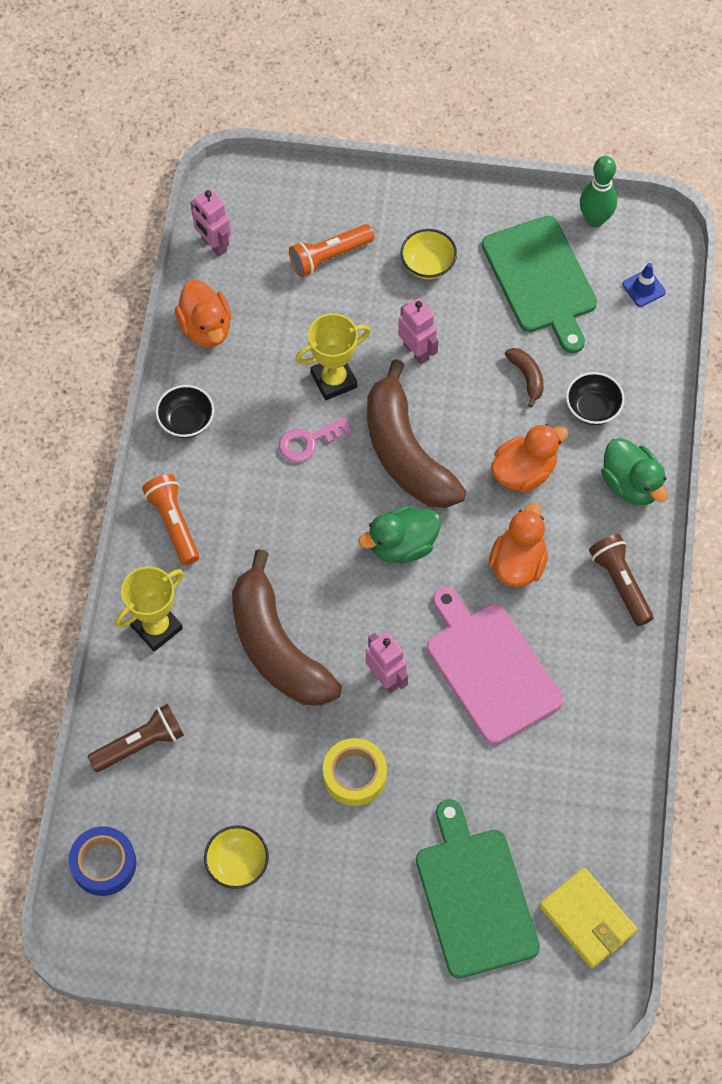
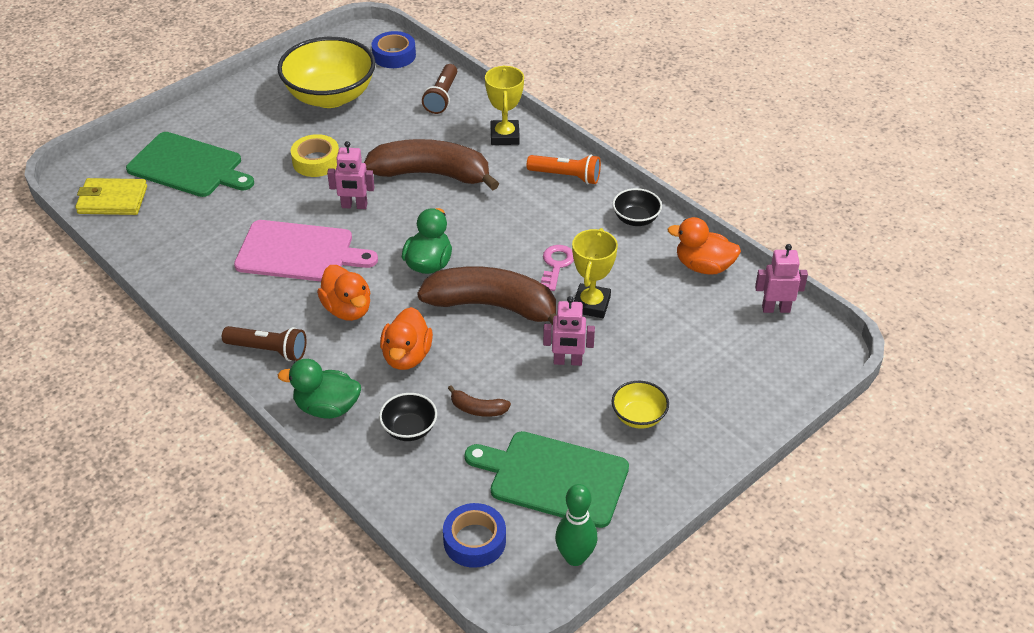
camera: 130 degrees right, 20 degrees down
yellow bowl [204,825,269,889] -> yellow bowl [277,37,376,108], size x2.16
orange flashlight [289,224,374,277] -> none
blue traffic cone [622,263,666,307] -> blue tape [443,503,506,568]

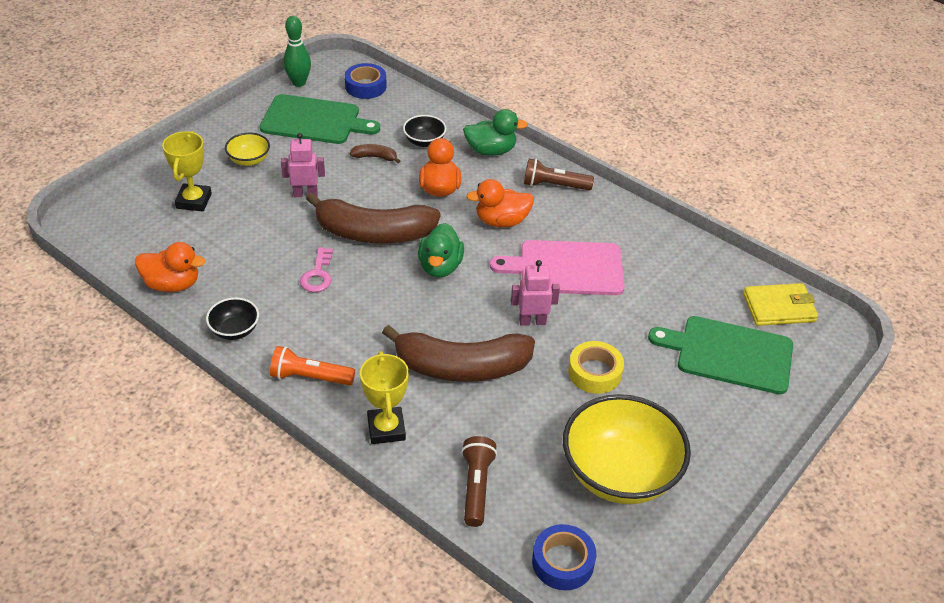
camera: 170 degrees right, 0 degrees up
orange duck [317,265,371,321] -> orange duck turned 60 degrees counterclockwise [466,179,534,227]
yellow trophy [572,228,618,318] -> yellow trophy moved to [162,131,212,211]
pink robot [755,244,808,313] -> none

